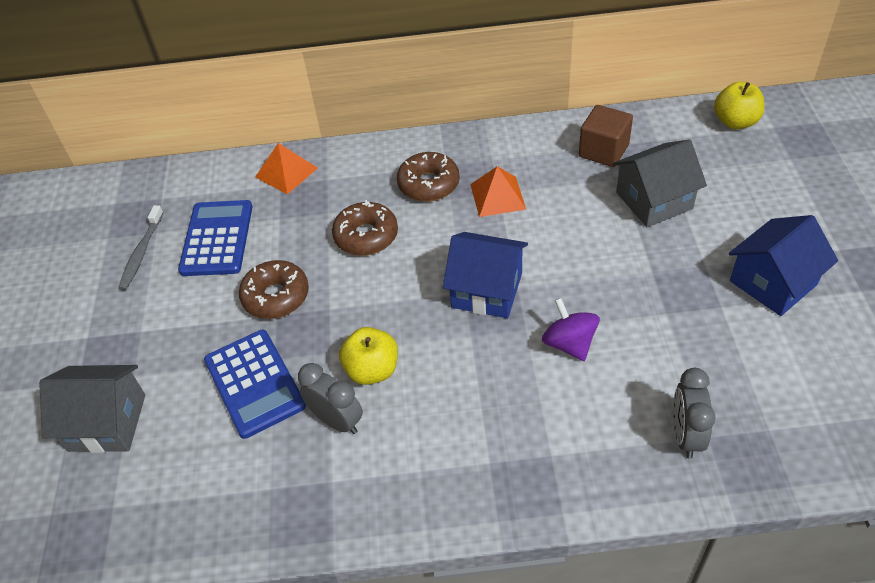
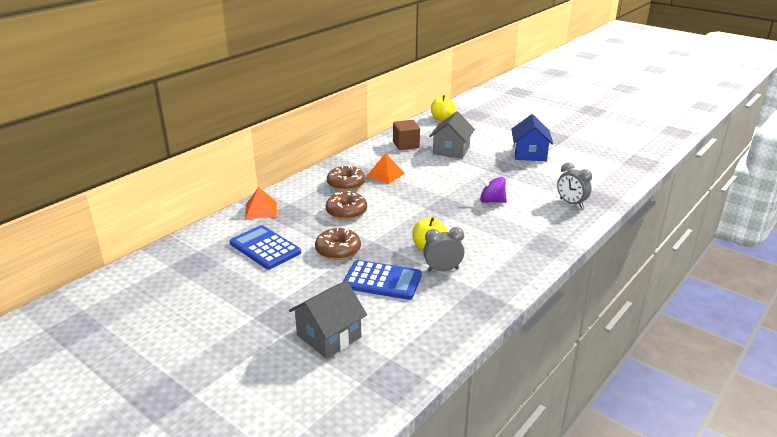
camera: 50 degrees left, 20 degrees down
grey toothbrush [118,205,164,290] -> none
blue house [443,232,528,318] -> none

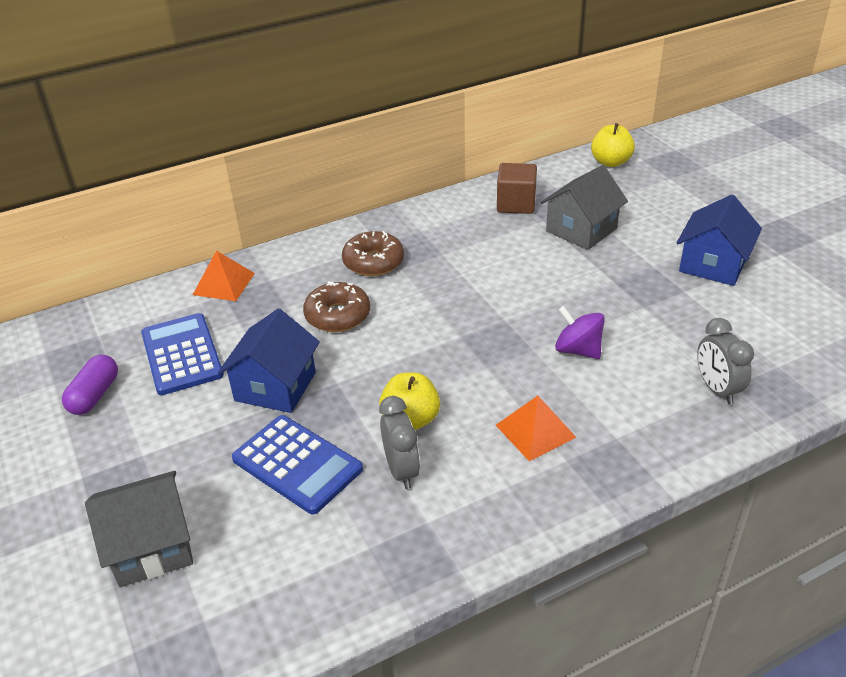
camera: 25 degrees right, 10 degrees up
brown donut [315,228,361,260] -> blue house [218,309,320,413]
orange pyramid [366,153,405,184] -> orange pyramid moved to [496,396,576,461]
grey clock [423,227,465,272] -> grey clock turned 60 degrees clockwise [379,396,420,489]
none -> purple capsule [62,355,118,415]

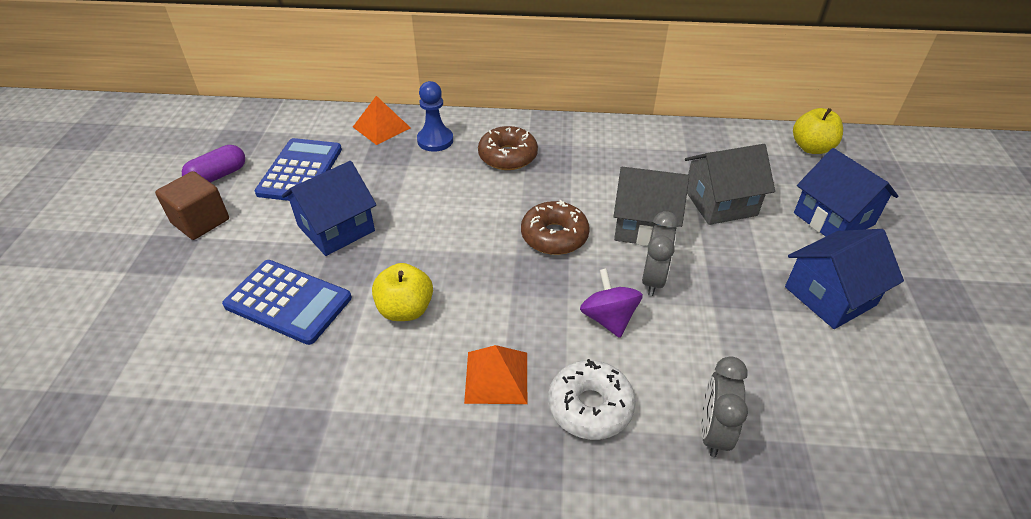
camera: 30 degrees right, 5 degrees up
grey house [85,471,193,587] -> grey house moved to [614,167,689,246]
blue calculator [232,415,363,515] -> blue calculator turned 45 degrees counterclockwise [222,260,352,345]
brown donut [303,281,370,332] -> brown donut moved to [521,200,590,255]
grey clock [379,396,420,489] -> grey clock moved to [642,211,679,296]
brown cube [497,163,537,214] -> brown cube moved to [155,171,229,240]
none -> blue pawn [417,81,453,152]
none -> white donut [548,359,636,440]
none -> blue house [794,148,898,237]

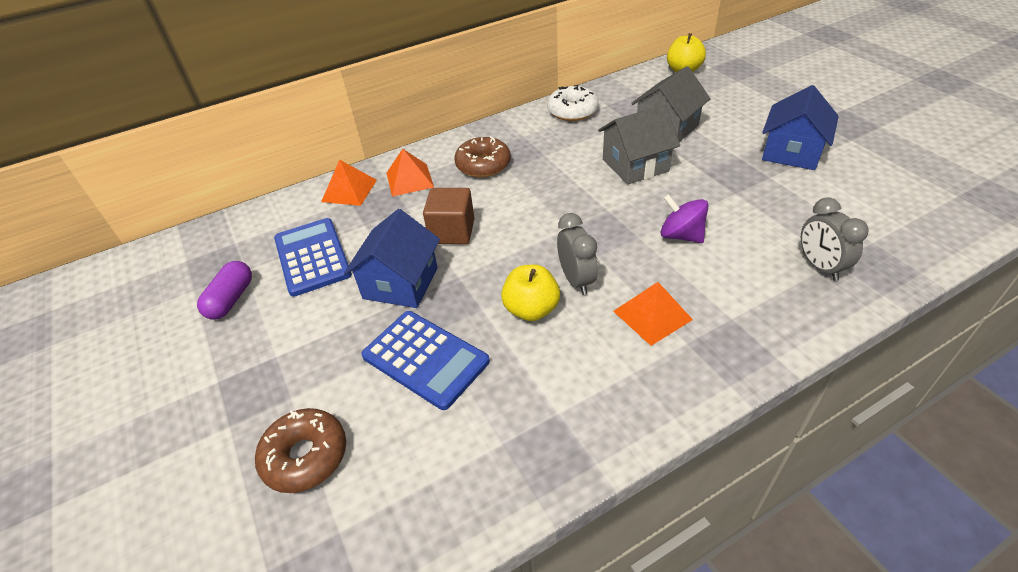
camera: 30 degrees left, 0 degrees up
brown cube [155,171,229,240] -> brown cube moved to [423,188,474,244]
blue calculator [222,260,352,345] -> blue calculator turned 45 degrees clockwise [361,311,490,410]
blue pawn [417,81,453,152] -> orange pyramid [387,149,434,197]
brown donut [521,200,590,255] -> brown donut moved to [255,408,346,493]
white donut [548,359,636,440] -> white donut moved to [547,85,599,121]
grey clock [642,211,679,296] -> grey clock moved to [557,213,598,295]
blue house [794,148,898,237] -> none

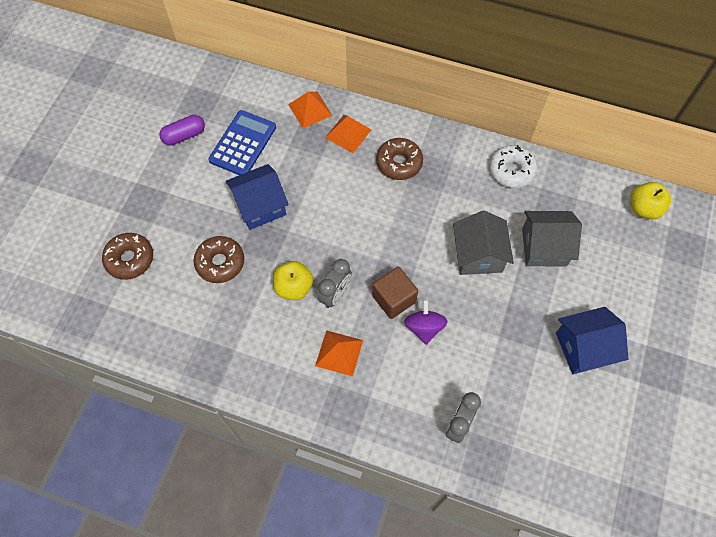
camera: 45 degrees right, 20 degrees up
blue calculator [361,311,490,410] -> brown donut [194,236,244,283]
brown cube [423,188,474,244] -> brown cube moved to [372,267,418,319]
grey house [598,105,680,185] -> grey house turned 60 degrees clockwise [453,210,514,275]

